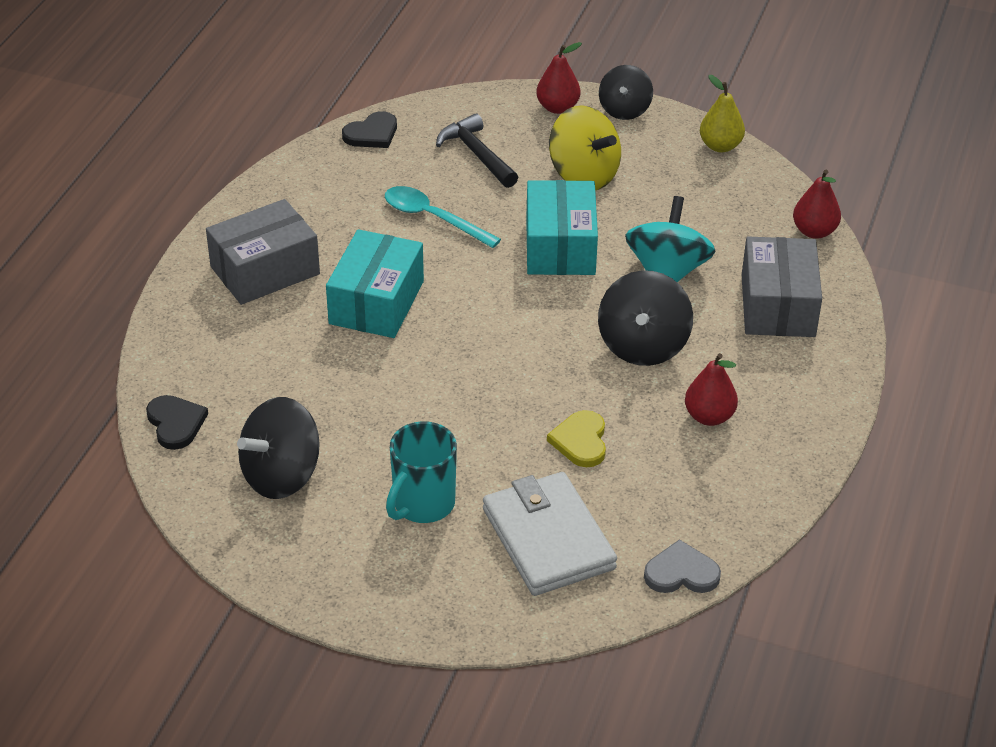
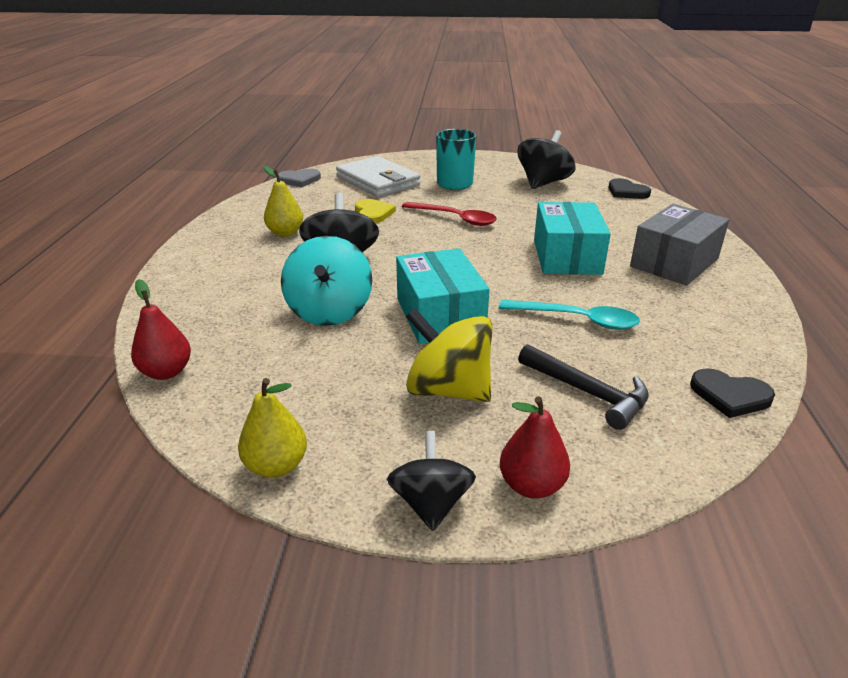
camera: 165 degrees right, 10 degrees down
black heart [342,111,397,148] -> black heart turned 105 degrees counterclockwise [690,368,775,418]
red pear [685,353,738,426] -> yellow pear [263,166,303,237]
grey box [742,236,822,337] -> none
none -> red spoon [402,202,497,226]

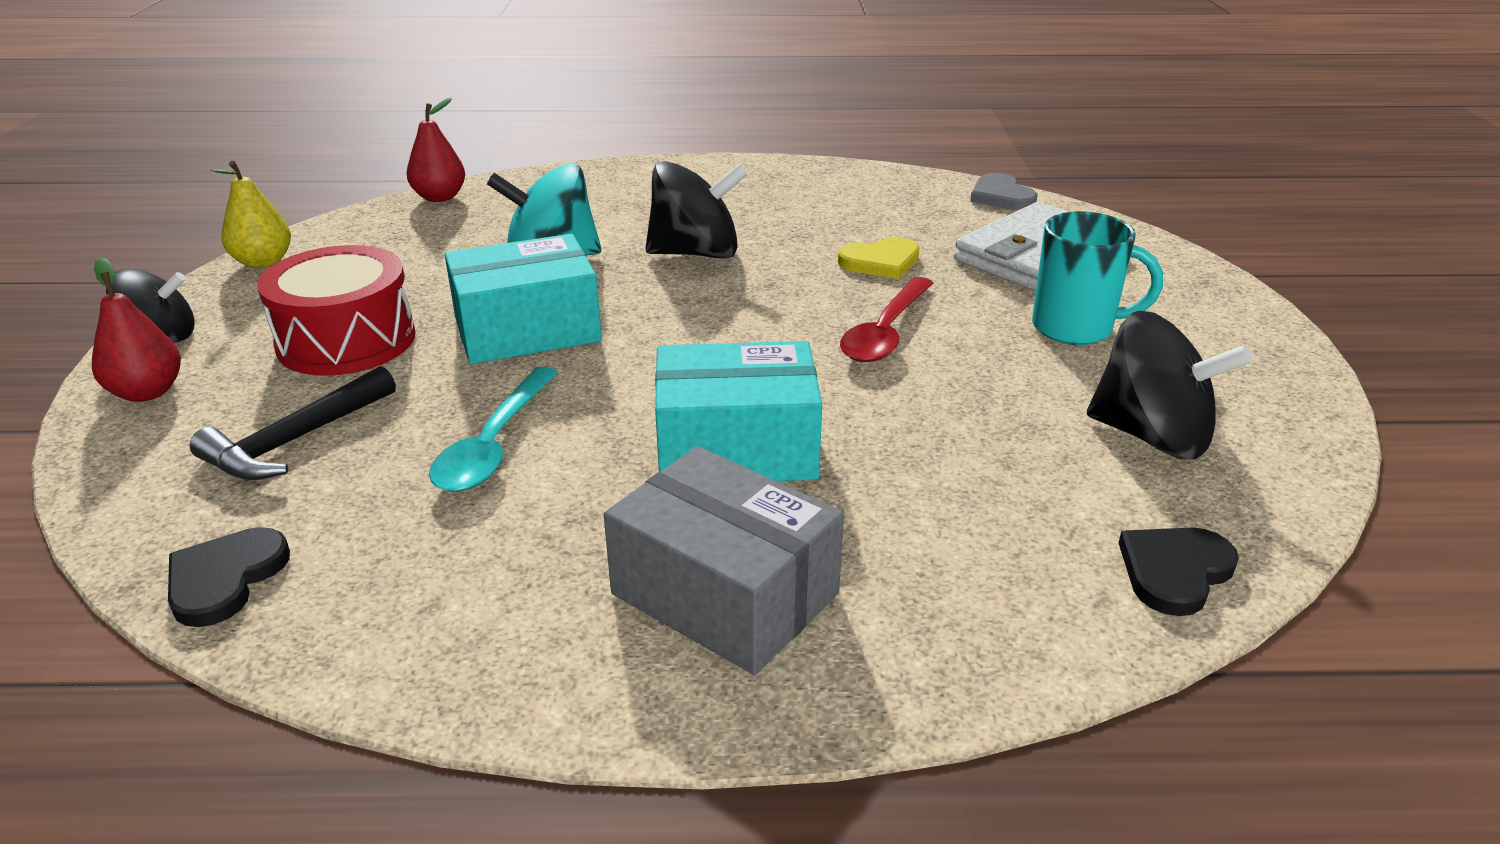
camera: 85 degrees right, 0 degrees up
yellow pear [263,166,303,237] -> none
yellow spinning top [406,308,492,402] -> red drum [257,245,416,376]

